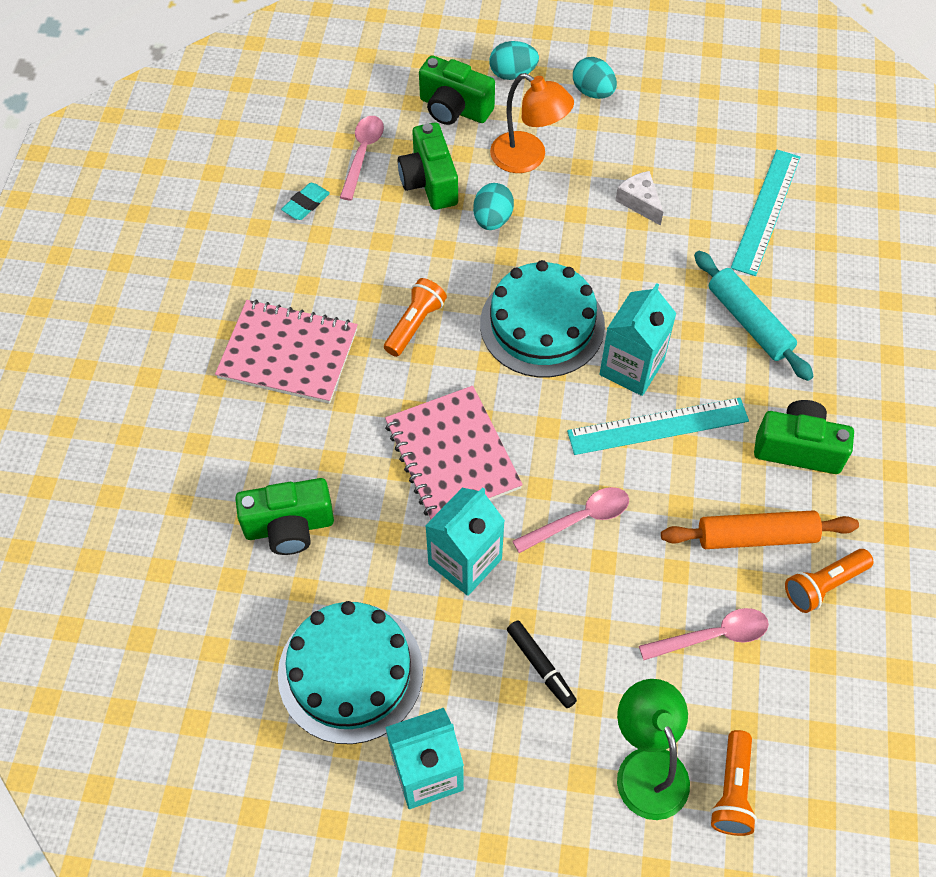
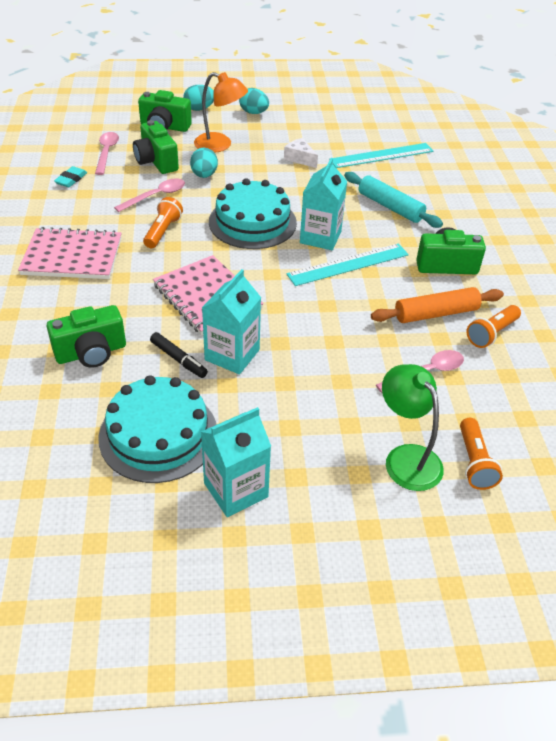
camera: 15 degrees left, 15 degrees down
black marker [507,620,577,708] -> black marker moved to [150,332,208,378]
pink spoon [512,487,629,553] -> pink spoon moved to [114,179,185,212]
turquoise ruler [731,150,800,276] -> turquoise ruler turned 60 degrees clockwise [329,143,433,168]

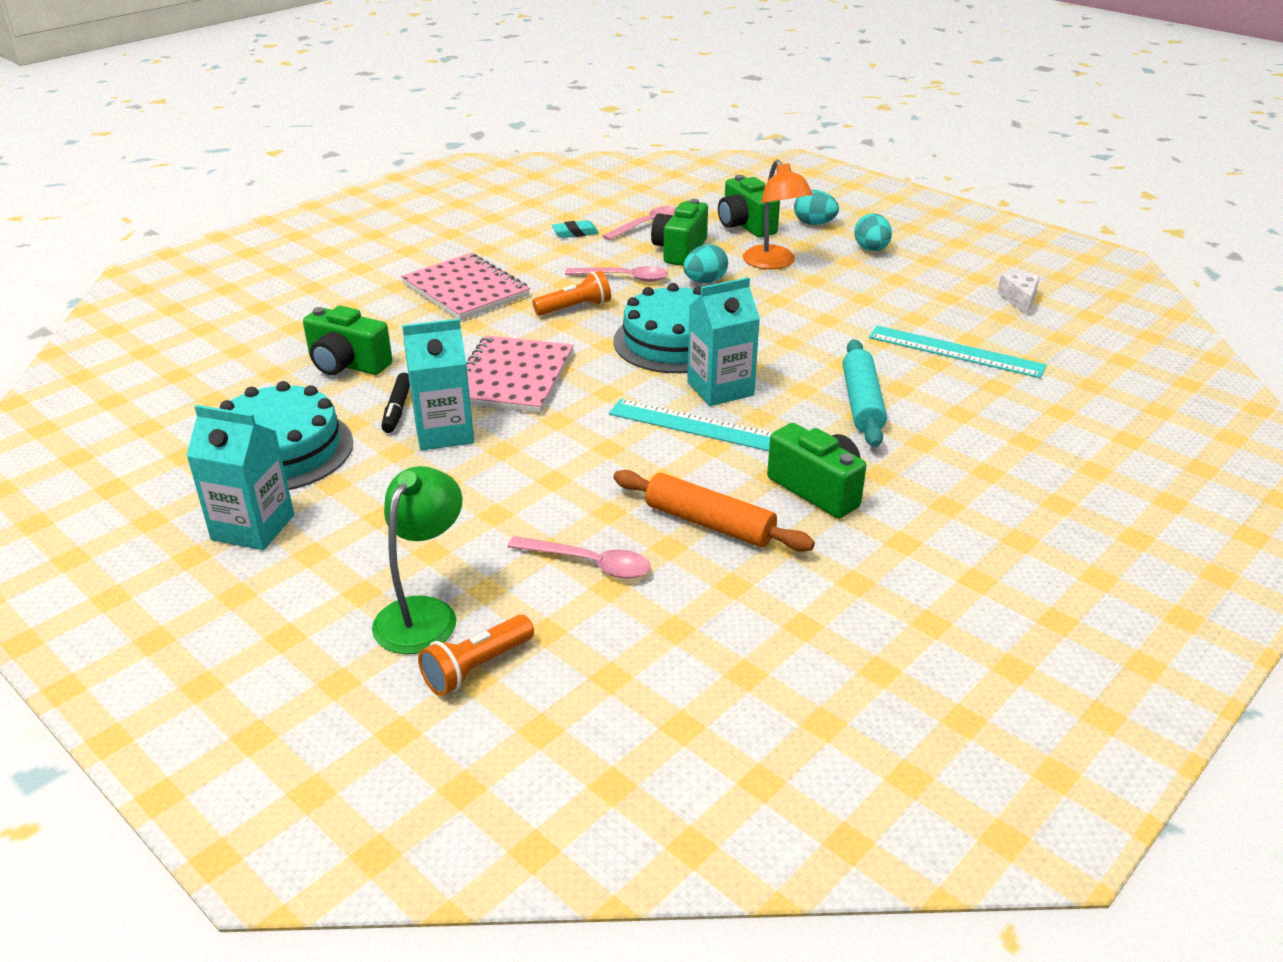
camera: 50 degrees right, 10 degrees down
white cheese [284,138,318,168] -> white cheese moved to [997,273,1040,316]
orange flashlight [467,305,521,348] -> none

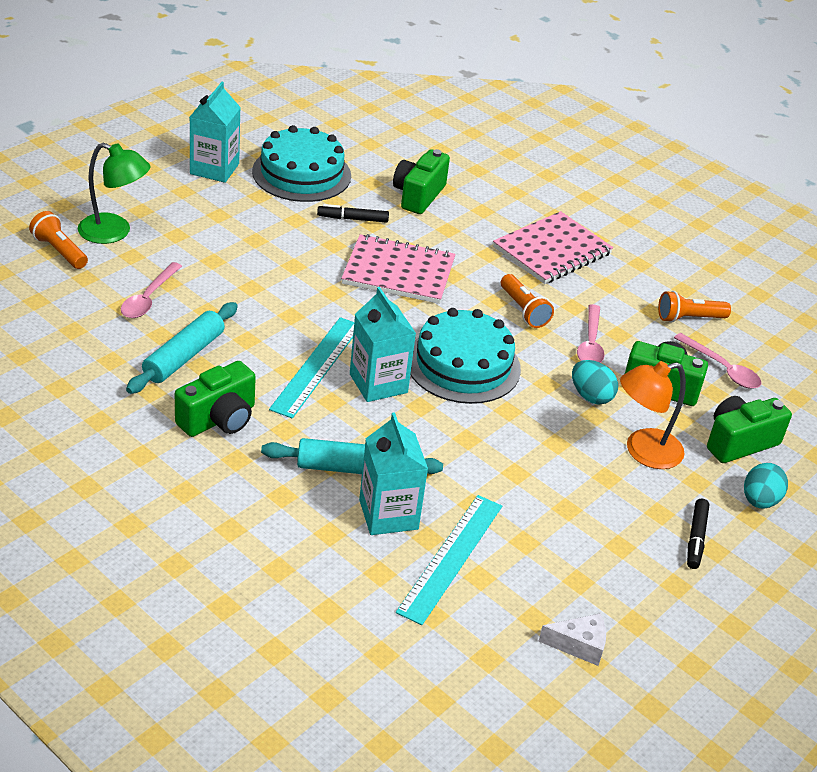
camera: 85 degrees right, 5 degrees up
turquoise carton [402,319,474,450] -> turquoise carton moved to [359,412,428,535]
turquoise eraser [551,220,599,238] -> orange flashlight [658,291,731,323]
orange rolling pin [613,470,815,552] -> turquoise rolling pin [126,302,238,394]
turquoise egg [854,213,892,251] -> black marker [687,498,709,569]

